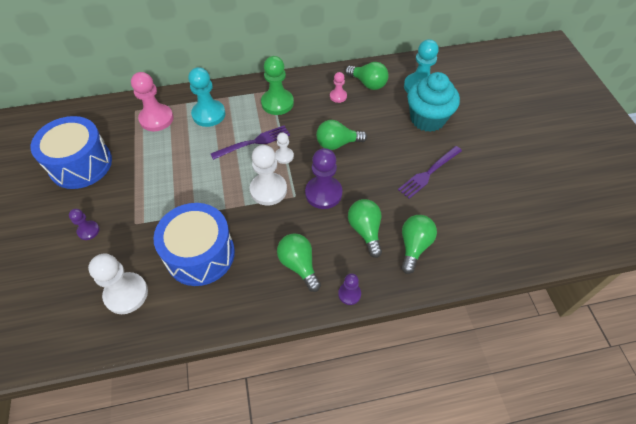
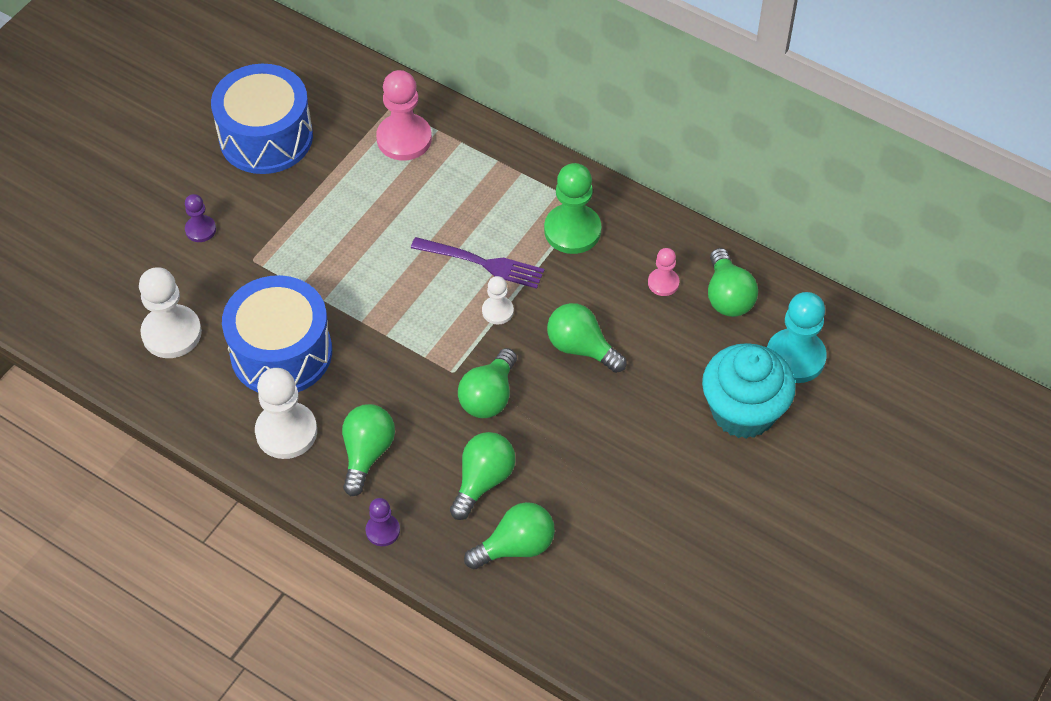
camera: 45 degrees right, 0 degrees up
turquoise pawn [188,67,226,127] -> none
white pawn [250,145,287,206] -> white pawn moved to [255,368,317,459]
purple pawn [305,148,342,209] -> green light bulb [458,348,517,418]
purple fork [398,146,462,199] -> none

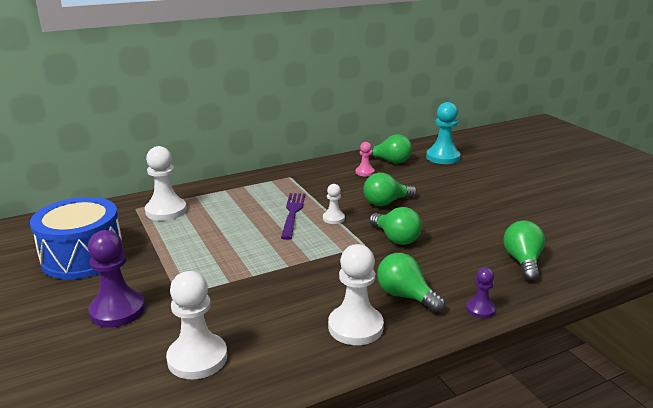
camera: 60 degrees left, 30 degrees down
purple pawn [185,194,216,242] -> purple pawn [88,230,145,327], size x1.86
blue drum [222,275,332,392] -> none
pink pawn [376,70,432,161] -> white pawn [145,146,187,221]
purple fork [411,237,544,289] -> purple fork turned 45 degrees counterclockwise [281,193,305,240]
green light bulb [450,432,516,520] -> none
green pawn [544,163,601,254] -> none
turquoise cupcake [702,343,796,439] -> none

